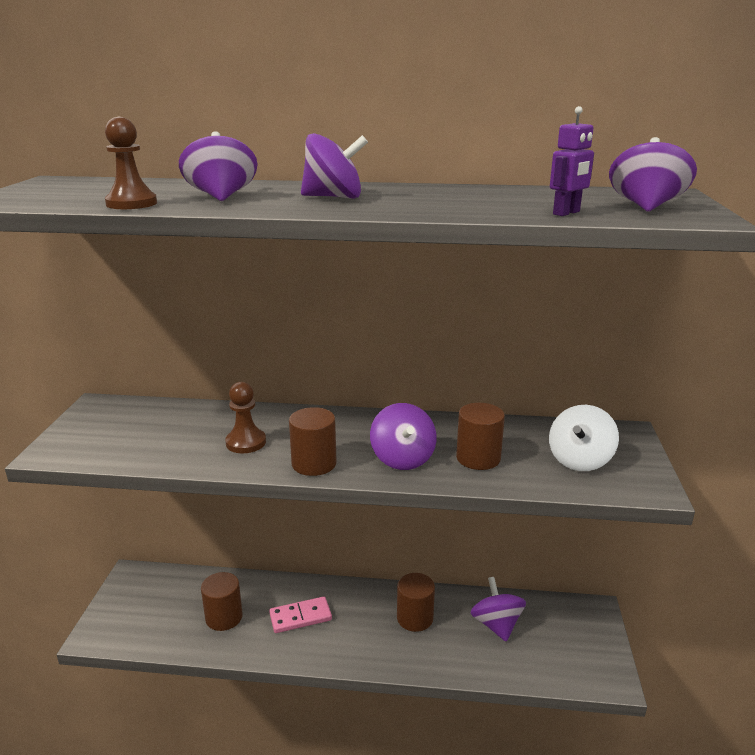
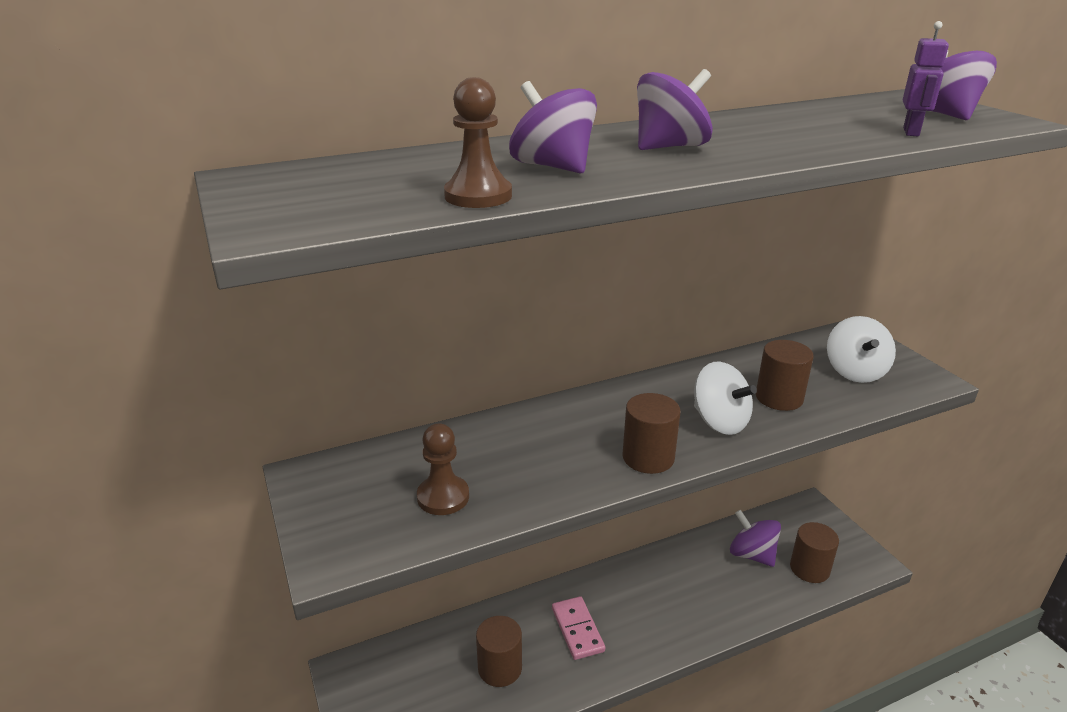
camera: 30 degrees left, 5 degrees up
brown pawn [225,382,266,453] -> brown pawn moved to [417,424,469,515]
pink domino [269,596,332,633] -> pink domino turned 60 degrees counterclockwise [552,596,605,660]
purple spinning top [370,403,437,470] -> white spinning top [694,362,757,435]
brown cylinder [397,573,435,632] -> brown cylinder moved to [790,522,839,583]

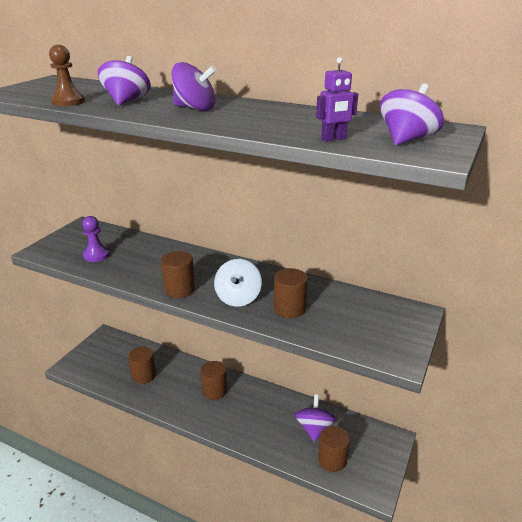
camera: 50 degrees right, 0 degrees up
brown pawn [417,424,469,515] -> purple pawn [82,216,110,262]
pink domino [552,596,605,660] -> none
white spinning top [827,316,896,383] -> none
none -> brown cylinder [201,361,227,400]

